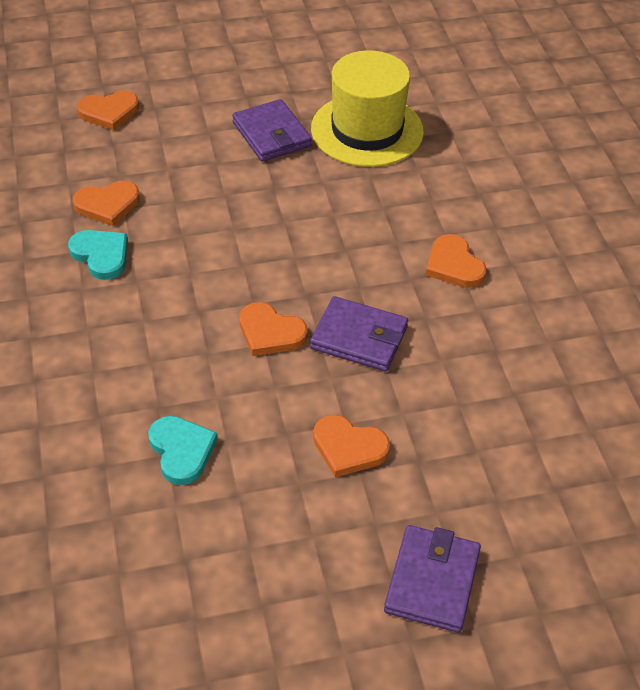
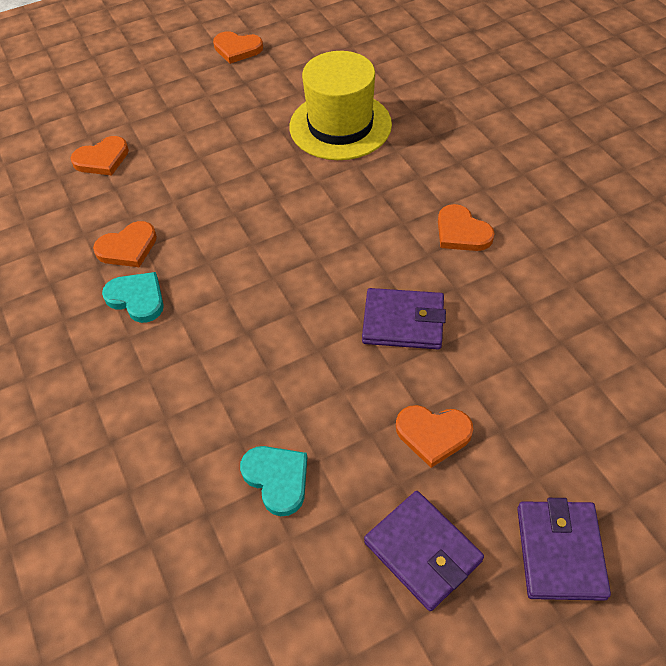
camera: 10 degrees left, 5 degrees up
purple wallet [232,99,312,162] -> purple wallet moved to [364,491,484,611]
orange heart [239,302,307,356] -> orange heart moved to [213,31,263,64]

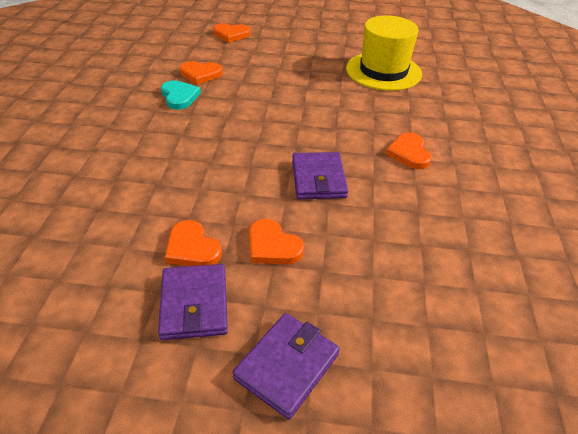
camera: 30 degrees right, 10 degrees down
orange heart [213,31,263,64] -> orange heart moved to [165,220,222,266]
turquoise heart [240,446,307,516] -> none
purple wallet [362,288,446,349] -> purple wallet turned 45 degrees clockwise [292,152,348,199]

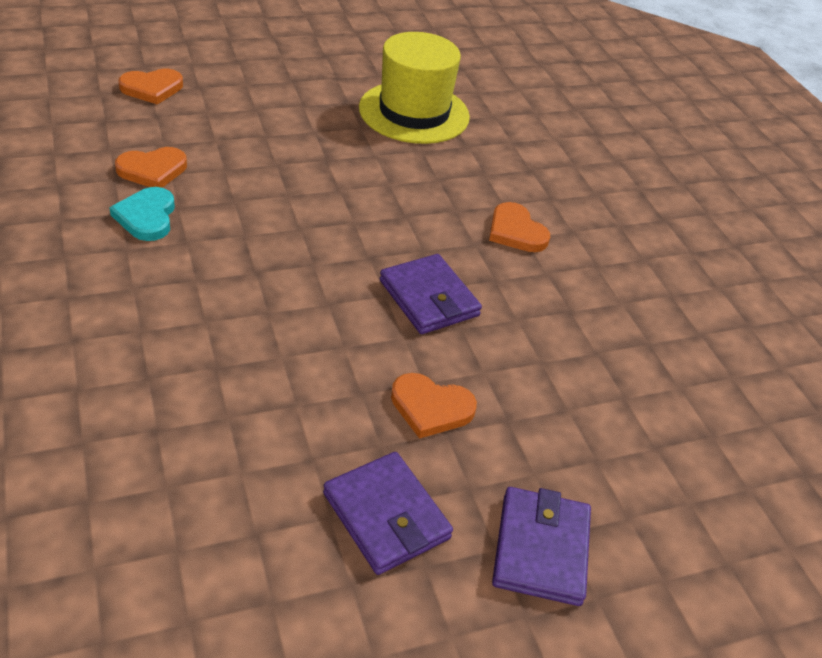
camera: 30 degrees left, 0 degrees up
turquoise heart [161,80,201,110] -> turquoise heart turned 135 degrees counterclockwise [109,187,175,241]
orange heart [165,220,222,266] -> none

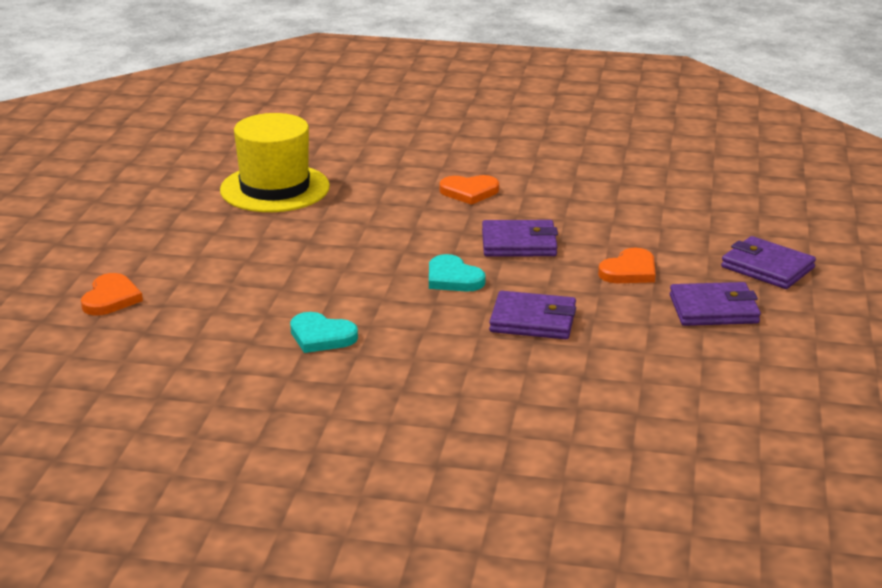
camera: 55 degrees left, 15 degrees down
orange heart [115,147,187,188] -> none
none -> turquoise heart [429,254,485,292]
none -> purple wallet [489,291,576,339]

